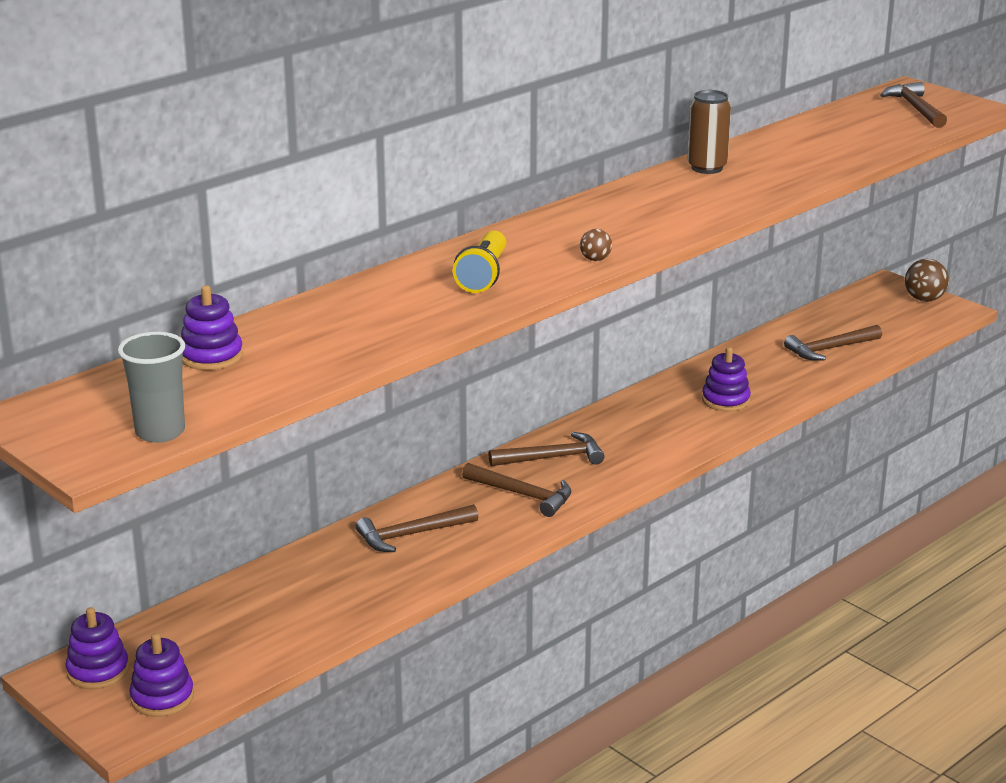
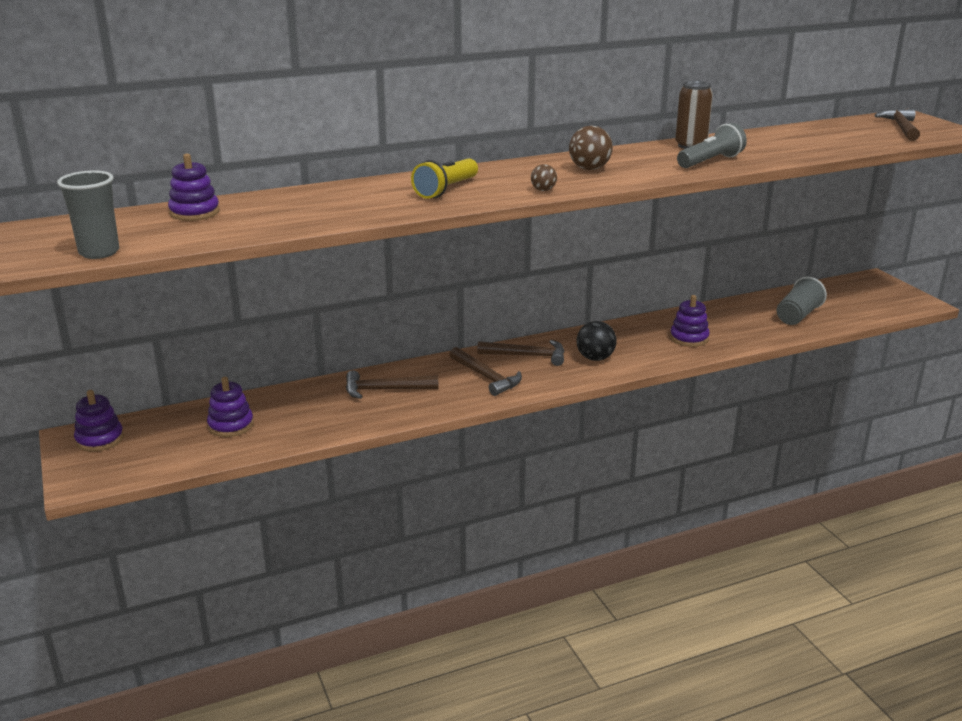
camera: 20 degrees right, 0 degrees up
purple stacking toy [129,633,194,717] -> purple stacking toy moved to [207,377,254,437]
brown hammer [784,325,882,360] -> grey cup [777,277,827,325]
brown ball [905,259,949,302] -> brown ball moved to [569,126,613,170]
none -> black ball [577,321,617,361]
none -> grey flashlight [677,123,747,168]

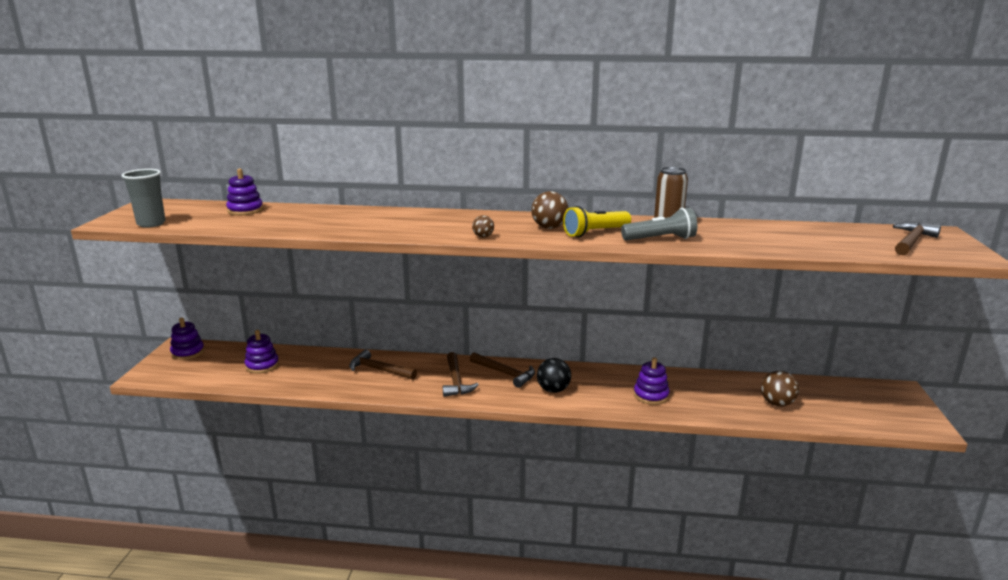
camera: 30 degrees right, 5 degrees down
yellow flashlight [411,158,478,199] -> yellow flashlight moved to [563,206,631,237]
grey cup [777,277,827,325] -> brown ball [761,371,799,407]

